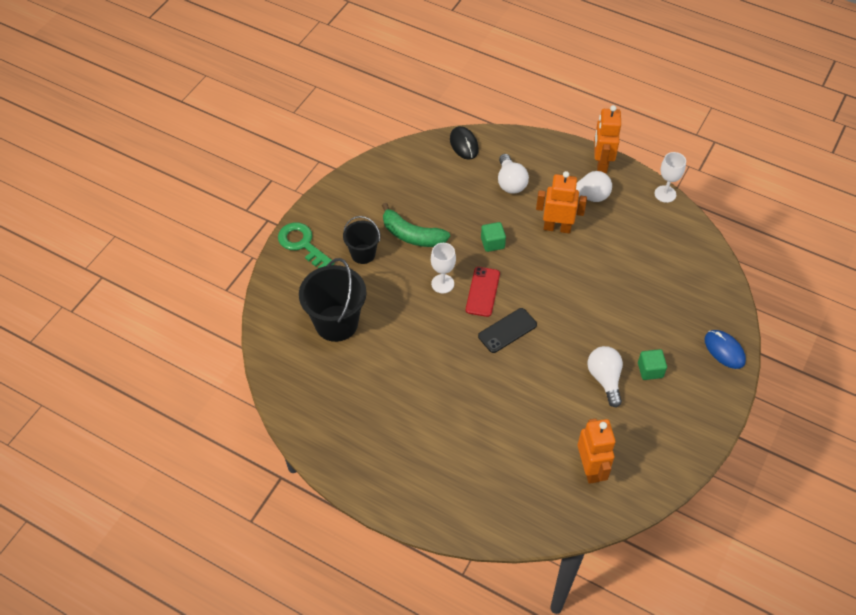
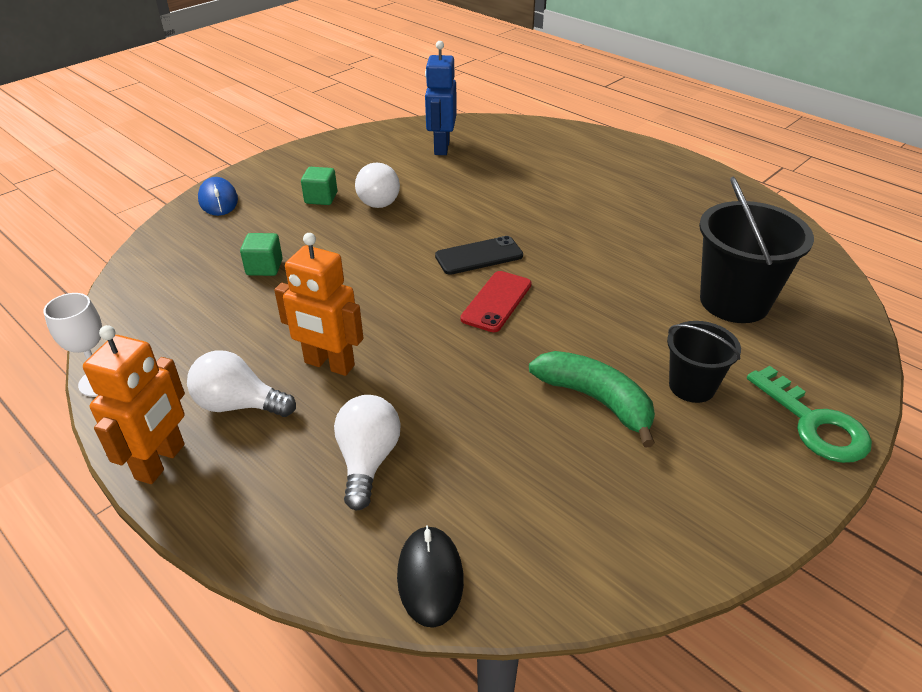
camera: 165 degrees left, 15 degrees down
white goblet [431,243,456,293] -> none
green cube [481,222,506,252] -> green cube moved to [240,233,283,276]
orange robot [578,419,615,484] -> blue robot [425,41,457,155]

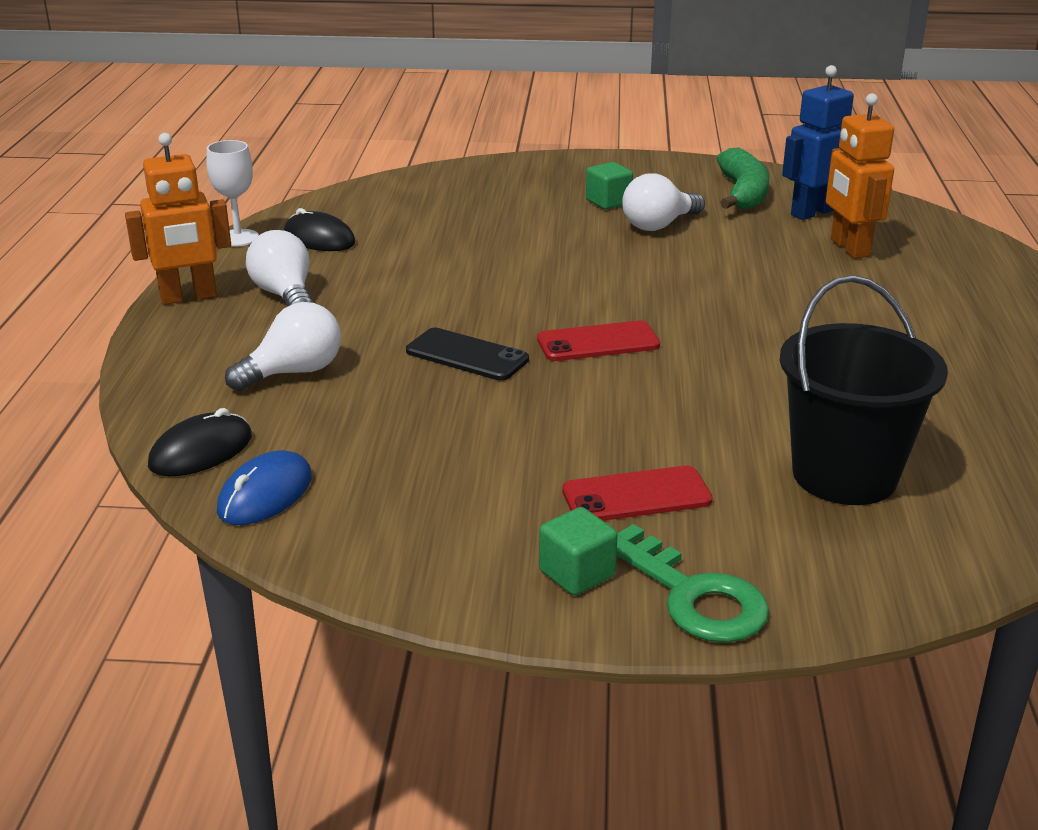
camera: 50 degrees right, 10 degrees down
blue mouse [198,177,238,216] -> blue mouse moved to [217,450,312,525]
green cube [240,233,283,276] -> green cube moved to [539,507,618,595]
orange robot [274,233,363,376] -> orange robot moved to [826,93,894,258]
black phone [435,236,523,275] -> black phone moved to [406,328,529,381]
green banana [529,351,655,447] -> green banana moved to [716,148,770,210]
black bucket [667,321,741,403] -> red phone [562,466,713,521]
green key [747,366,872,463] -> green key turned 60 degrees counterclockwise [617,524,769,643]
none -> black mouse [284,208,356,251]

